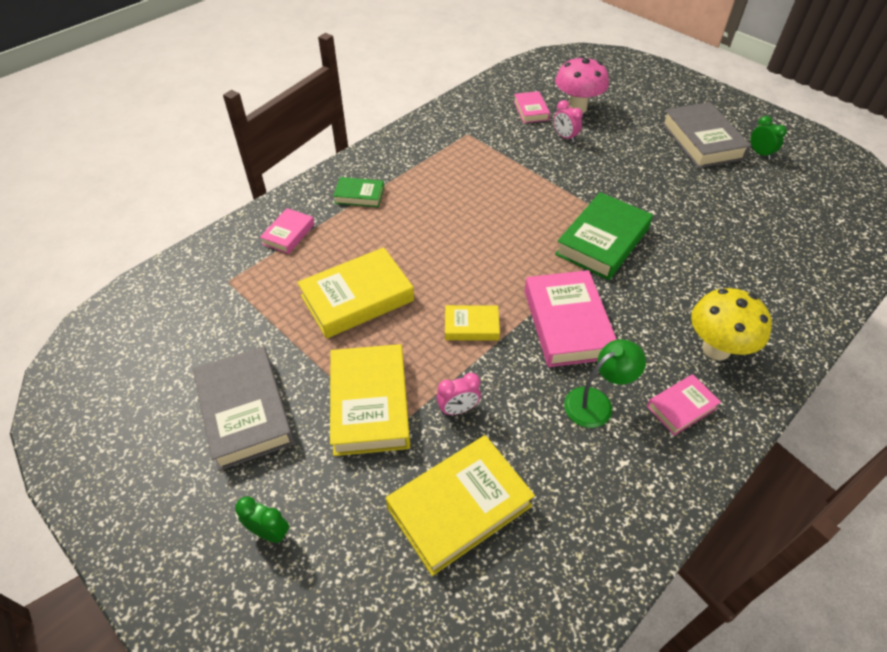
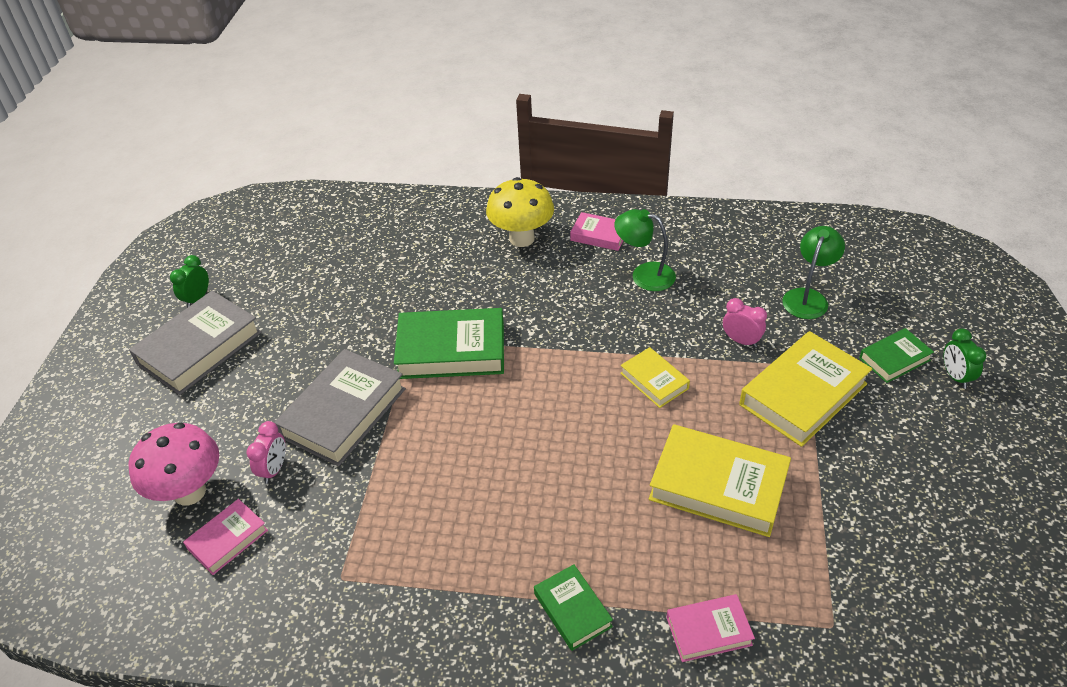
camera: 125 degrees left, 5 degrees down
grey book [192,346,295,471] -> grey book moved to [274,349,406,466]
yellow book [386,435,535,576] -> green lamp [782,226,845,319]
pink book [524,270,617,367] -> none
none -> green book [859,328,934,383]

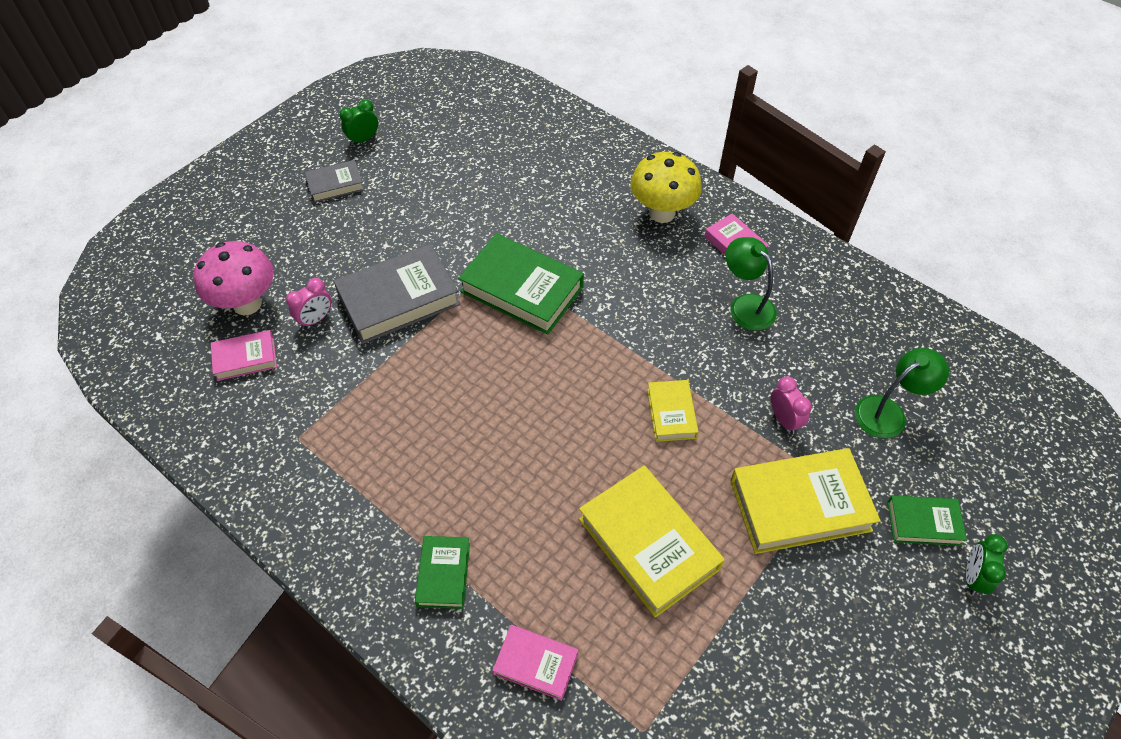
camera: 30 degrees right, 10 degrees up
grey book [129,291,261,395] -> grey book [305,160,364,203], size x0.54

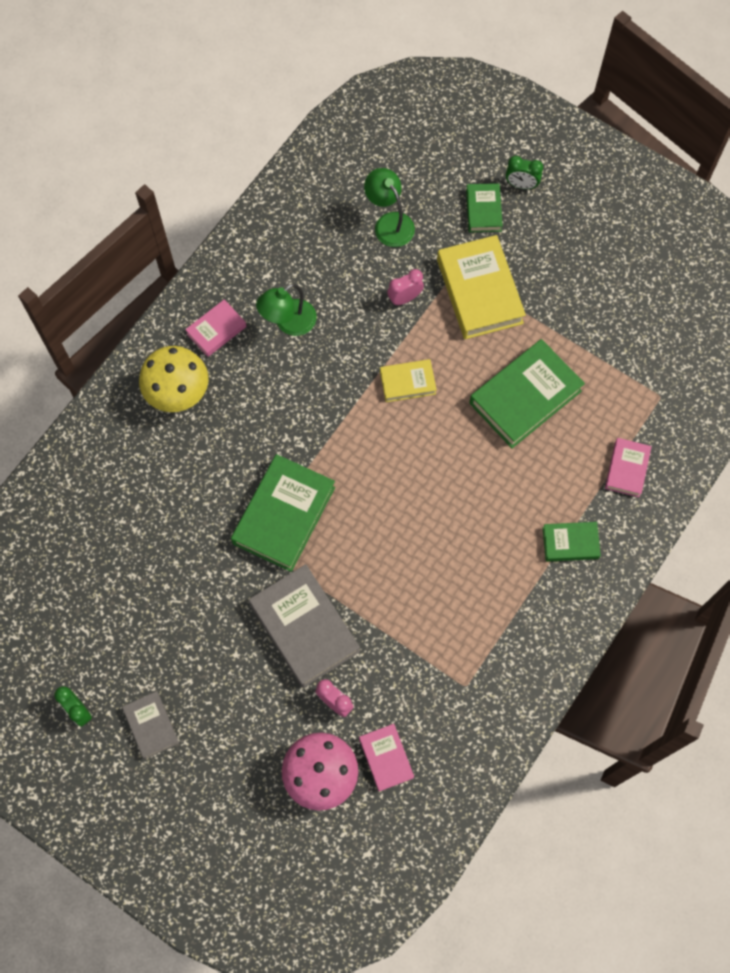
camera: 95 degrees left, 15 degrees up
yellow book [579,466,725,617] -> green book [469,339,585,448]

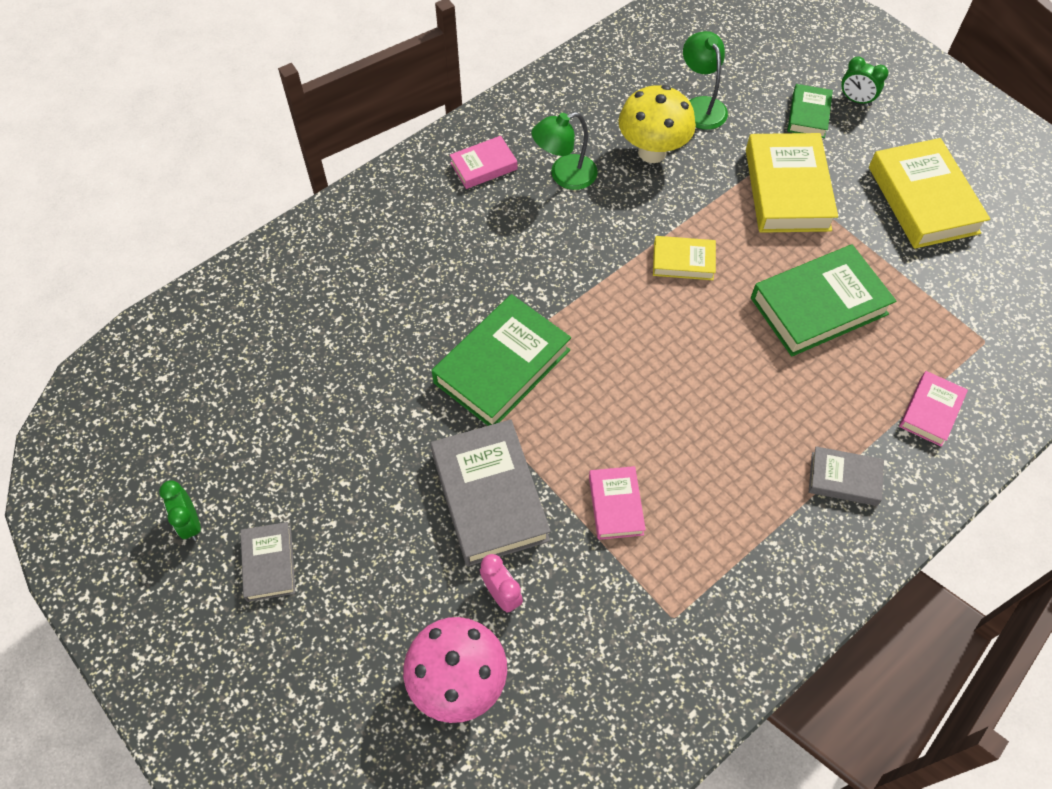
camera: 15 degrees right, 10 degrees down
yellow mushroom [139,346,208,412] -> yellow mushroom moved to [619,85,696,163]
pink book [359,724,414,791] -> pink book moved to [589,466,646,540]
pink clock [387,269,424,306] -> none
green book [543,522,601,562] -> grey book [809,446,884,506]
none -> yellow book [869,138,990,249]

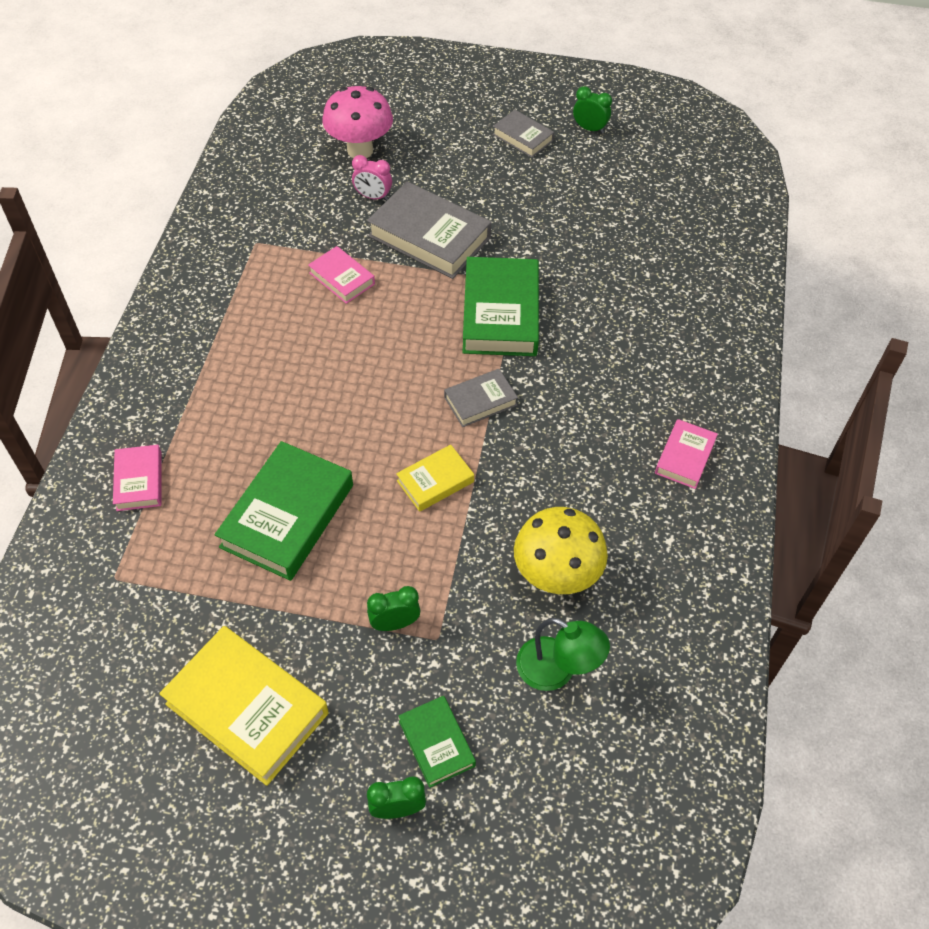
camera: 140 degrees right, 5 degrees down
green lamp [532,112,598,190] -> none
yellow book [746,133,838,233] -> green clock [367,586,421,631]
grey book [809,446,884,506] -> grey book moved to [444,369,518,427]

